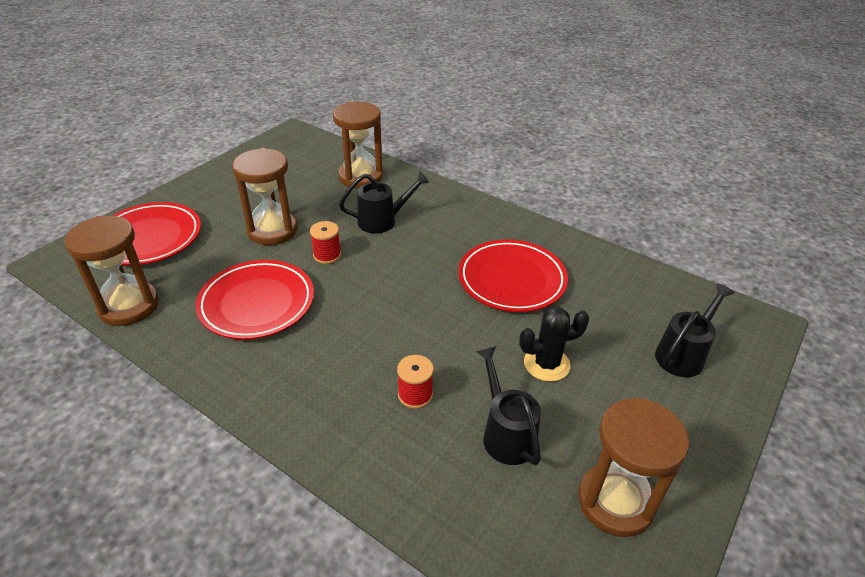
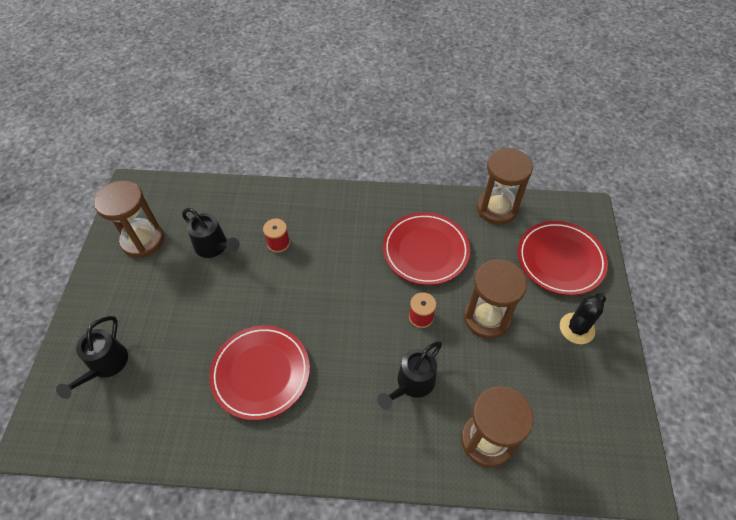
camera: 150 degrees right, 15 degrees up
black cactus [519,307,589,382] -> black cactus moved to [560,293,606,344]

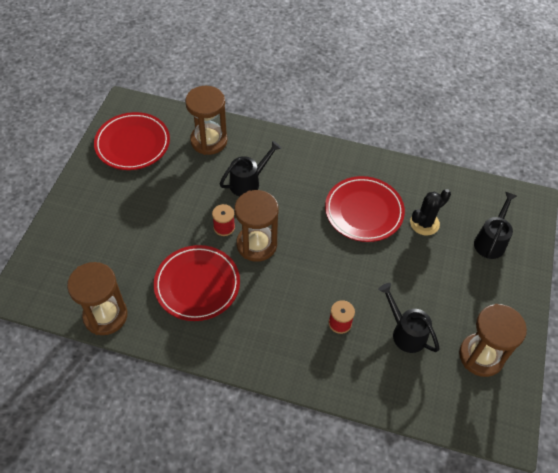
camera: 170 degrees left, 0 degrees up
brown hourglass [464,259,527,339] -> brown hourglass moved to [235,190,279,262]
red plate [518,221,608,295] -> red plate moved to [94,112,170,170]
black cactus [560,293,606,344] -> black cactus moved to [410,189,451,236]

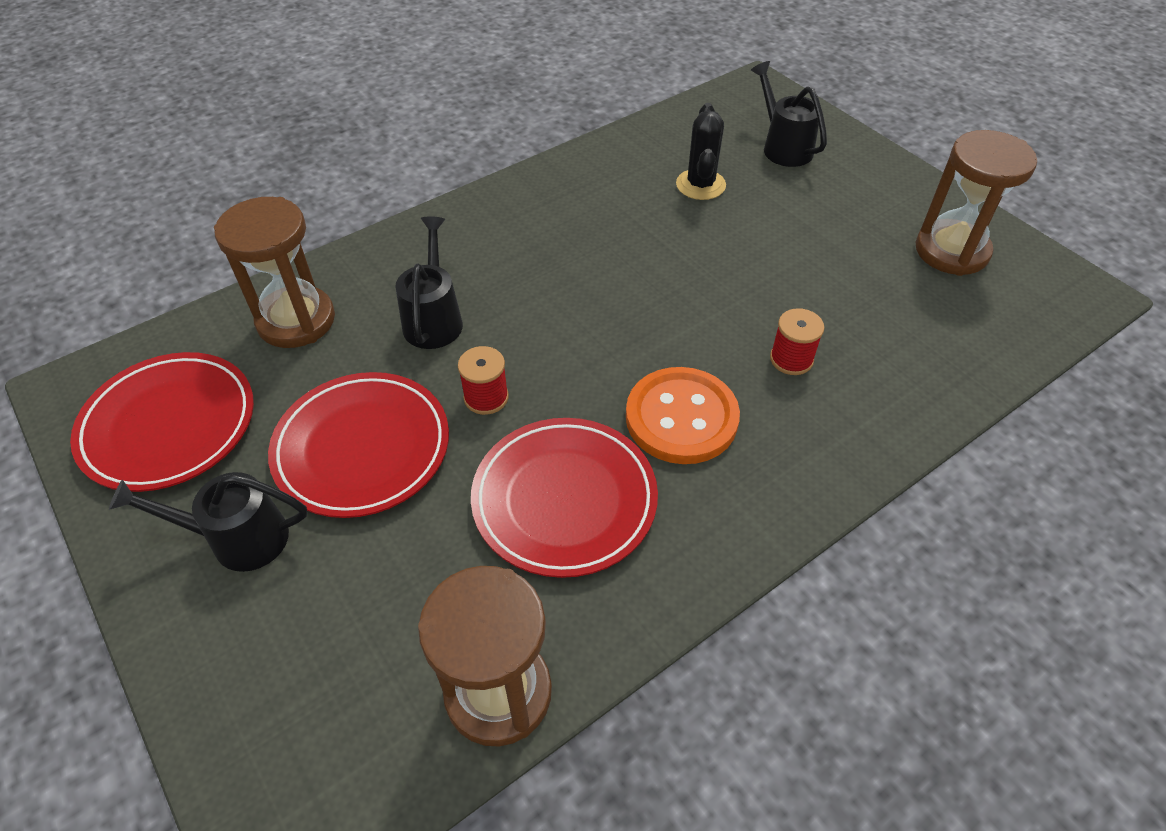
camera: 50 degrees left, 5 degrees down
brown hourglass [235,190,279,262] -> none
red plate [325,176,405,242] -> red plate moved to [268,372,449,518]
black watering can [378,283,439,353] -> black watering can moved to [109,472,307,572]
none -> orange button [626,367,740,464]

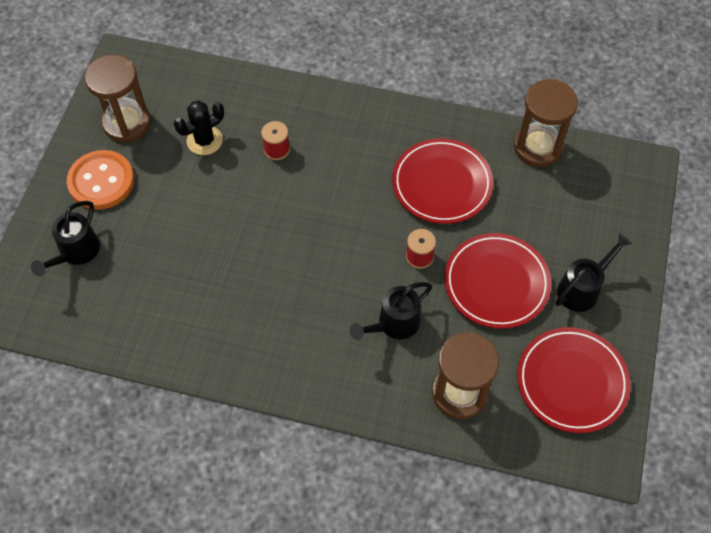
camera: 130 degrees left, 10 degrees up
black watering can [109,472,307,572] -> black watering can turned 90 degrees counterclockwise [556,233,632,312]
orange button [626,367,740,464] -> orange button moved to [67,150,134,210]
black cactus [676,103,726,200] -> black cactus moved to [174,100,224,155]

